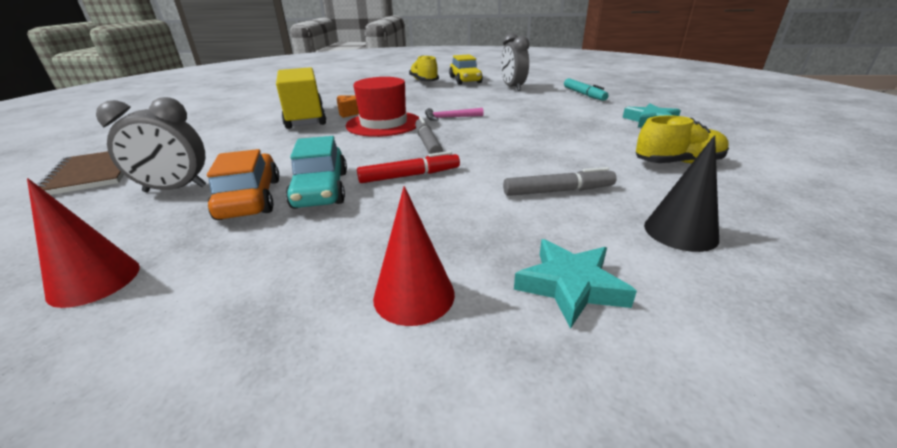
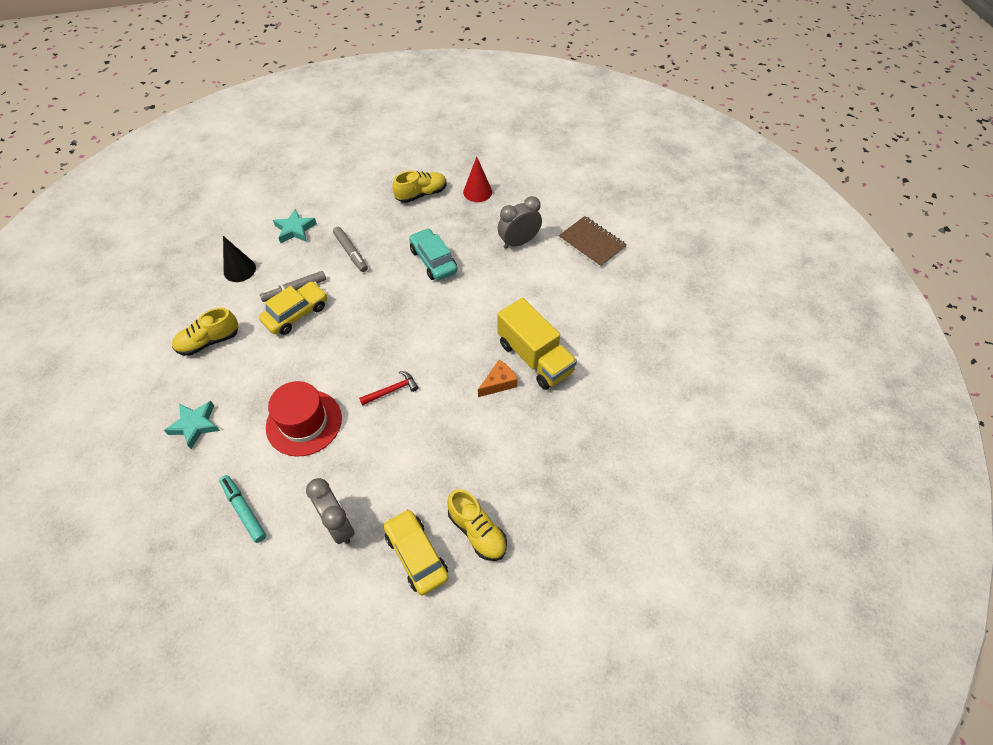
camera: 160 degrees right, 25 degrees up
orange car [207,149,279,220] -> none
red hat [346,77,419,137] -> red hat moved to [266,381,342,457]
red marker [357,151,460,183] -> none
red cone [373,186,455,326] -> none
grey marker [415,117,443,154] -> grey marker moved to [333,227,368,272]
pink hammer [425,108,484,121] -> red hammer [359,371,418,406]
none -> yellow car [259,281,327,335]
none -> yellow shoe [392,171,447,203]

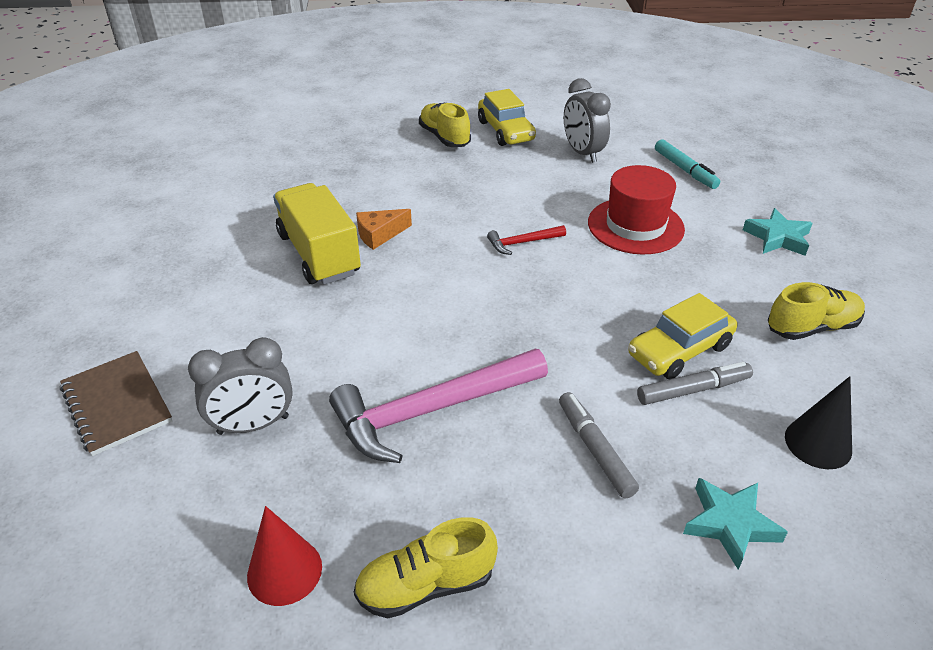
camera: 170 degrees left, 15 degrees down
turquoise car [409,228,457,281] -> pink hammer [329,349,548,463]

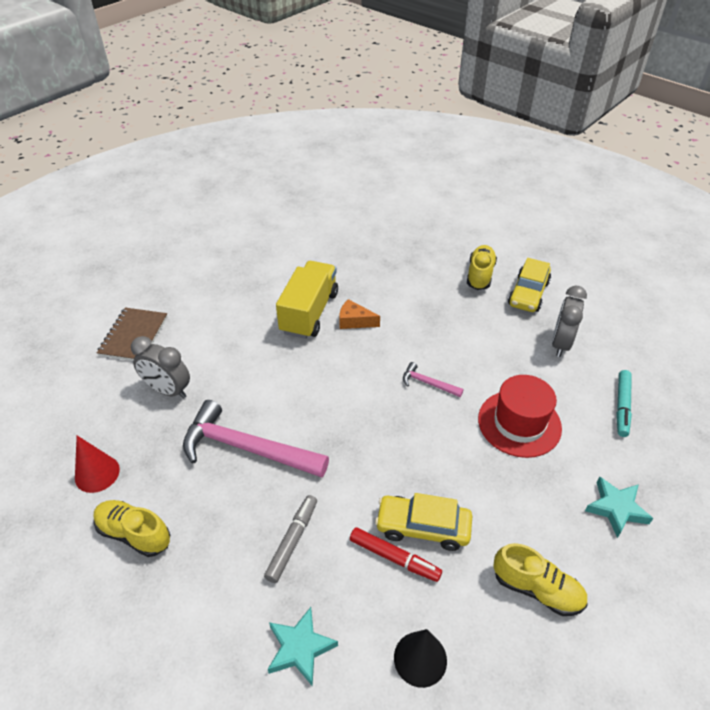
camera: 45 degrees right, 5 degrees up
red hammer [487,225,566,255] -> pink hammer [403,362,464,397]
grey marker [637,362,753,405] -> red marker [350,527,442,582]

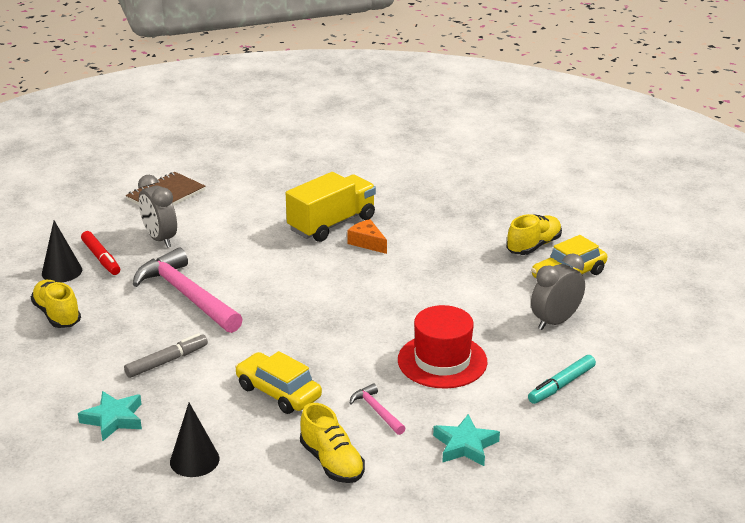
camera: 30 degrees right, 15 degrees down
red cone [75,436,120,493] -> black cone [42,221,82,282]
red marker [350,527,442,582] -> red marker moved to [81,231,120,275]
pink hammer [403,362,464,397] -> pink hammer moved to [350,383,406,435]

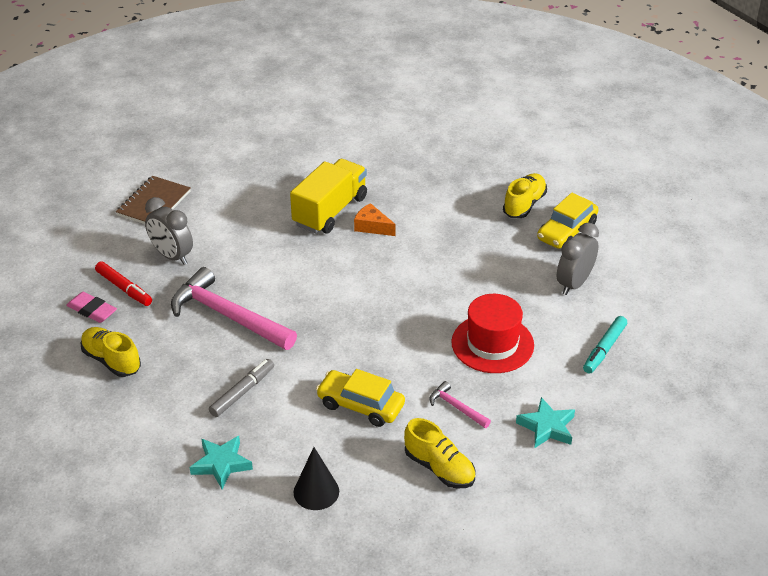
camera: 15 degrees left, 10 degrees up
black cone [42,221,82,282] -> pink eraser [66,292,117,323]

